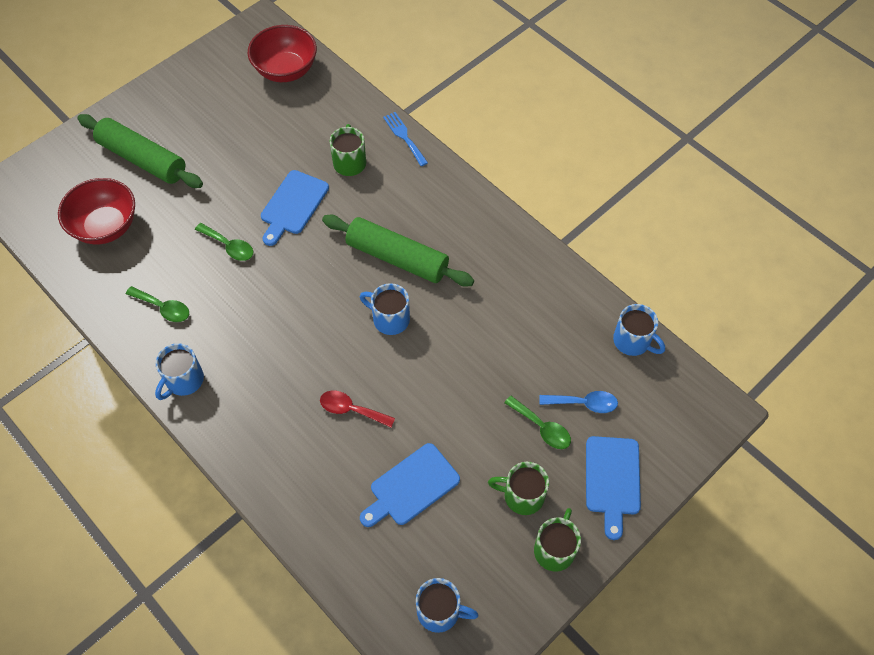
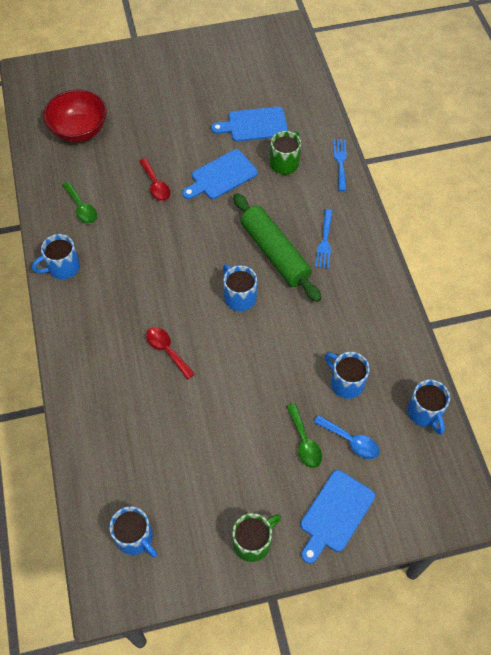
camera: 30 degrees right, 0 degrees up
green rolling pin [77,114,203,188] -> none
green spoon [195,223,253,261] -> red spoon [139,158,170,201]
red bowl [248,25,317,82] -> none
blue cutting board [360,443,460,527] -> blue cutting board moved to [211,107,288,142]
green mug [488,462,549,515] -> none
none -> blue fork [315,209,333,269]
none -> blue mug [325,352,370,399]

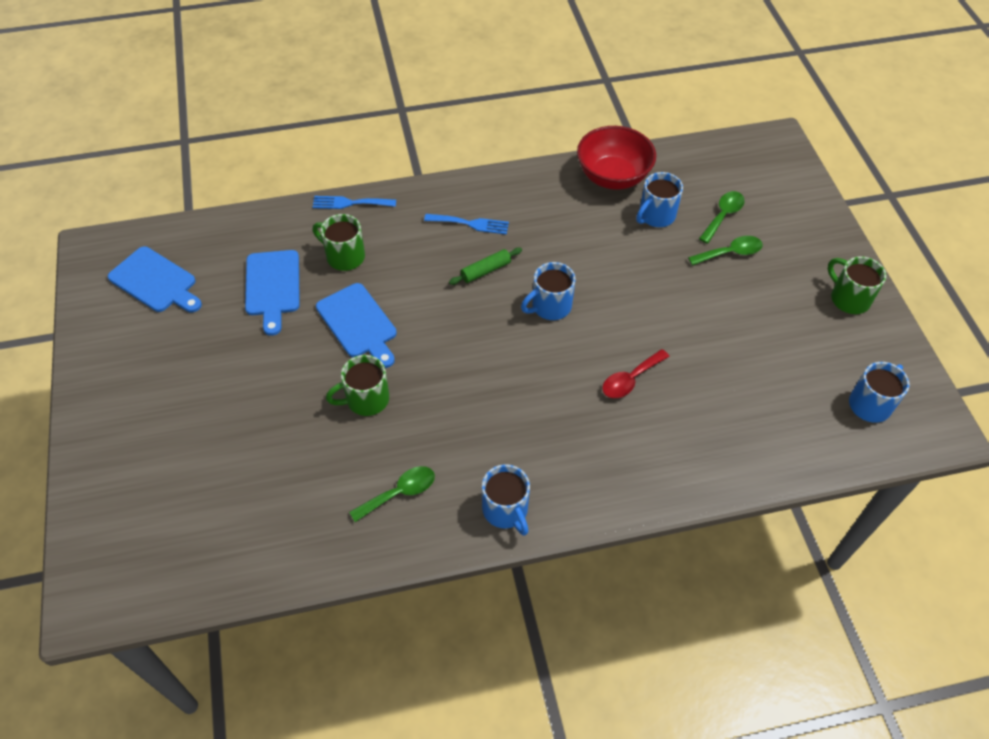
camera: 90 degrees left, 5 degrees down
red bowl [43,89,107,142] -> red bowl moved to [577,126,656,190]
red spoon [139,158,170,201] -> green mug [326,355,389,416]
green rolling pin [233,193,321,302] -> green rolling pin [449,248,522,285], size x0.46
blue cutting board [300,470,375,564] -> blue cutting board moved to [108,246,202,313]
blue spoon [314,415,380,459] -> green spoon [699,191,745,244]
blue mug [407,380,450,435] -> none

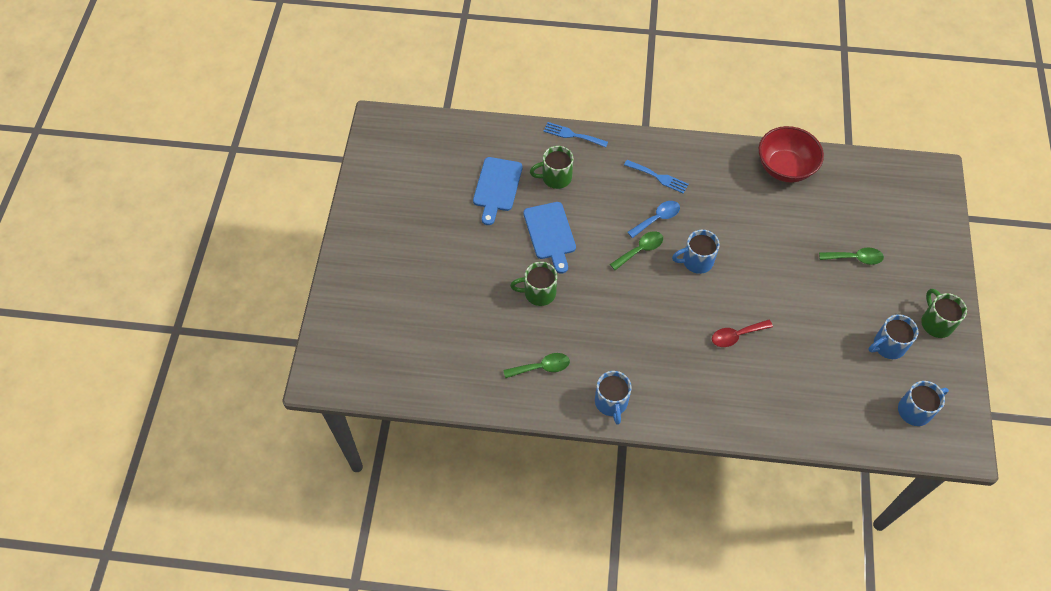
camera: 20 degrees right, 5 degrees up
blue cutting board [108,246,202,313] -> none
green mug [313,214,365,271] -> green mug turned 60 degrees counterclockwise [530,146,574,189]
green rolling pin [449,248,522,285] -> blue spoon [627,201,680,238]
blue mug [636,172,683,227] -> blue mug moved to [868,314,918,359]
green spoon [699,191,745,244] -> green spoon moved to [610,231,663,270]

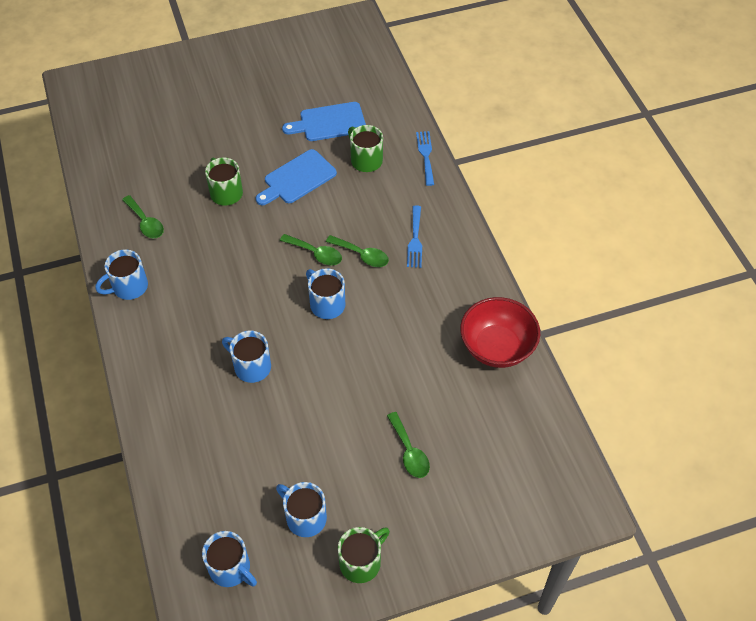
camera: 65 degrees right, 5 degrees down
blue spoon [627,201,680,238] -> green spoon [326,235,389,267]
red spoon [712,320,773,347] -> blue mug [222,331,271,383]

